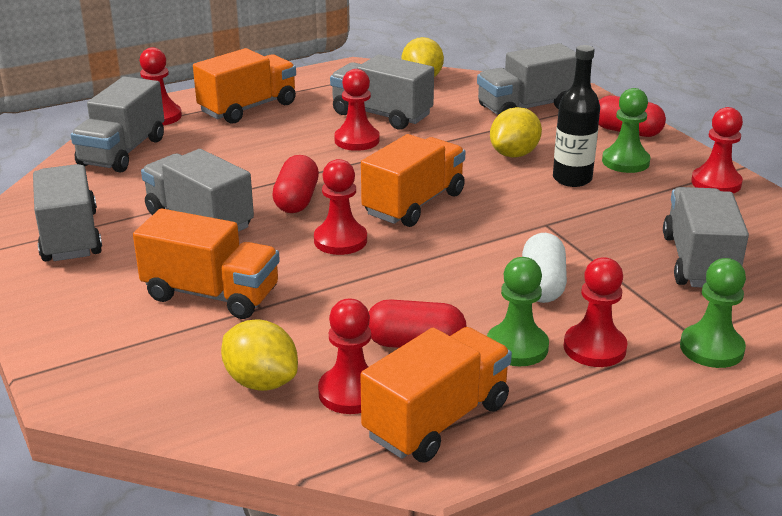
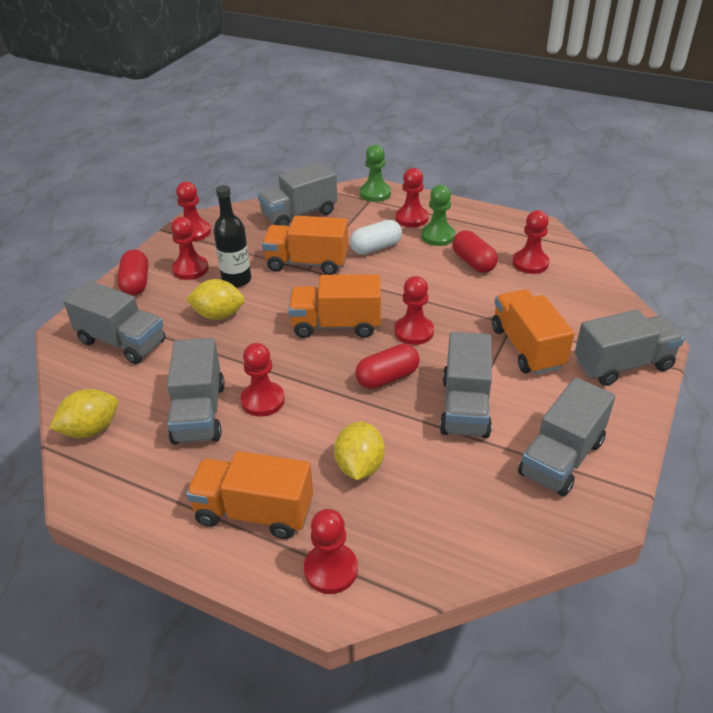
camera: 125 degrees left, 10 degrees up
grey truck [71,76,164,173] -> grey truck moved to [575,310,684,386]
yellow lemon [221,319,298,391] -> yellow lemon moved to [334,422,385,480]
orange truck [360,327,512,462] -> orange truck moved to [262,216,348,275]
green pawn [602,88,651,173] -> red pawn [171,217,208,280]

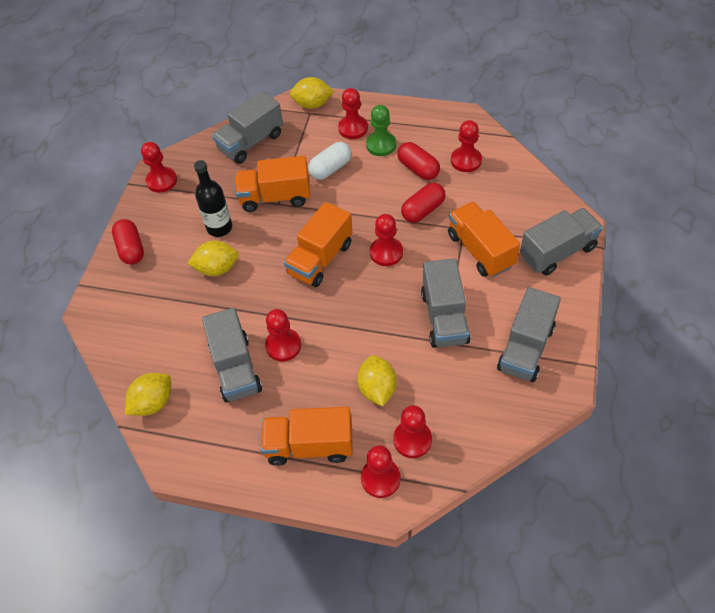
camera: 10 degrees left, 15 degrees up
grey truck [63,281,166,364] -> none
red pawn [171,217,208,280] -> red pawn moved to [393,405,432,458]
orange truck [288,274,381,338] -> orange truck turned 45 degrees counterclockwise [284,202,352,287]
red capsule [356,344,420,389] -> red capsule moved to [401,183,445,223]
green pawn [360,145,391,202] -> yellow lemon [290,77,334,109]

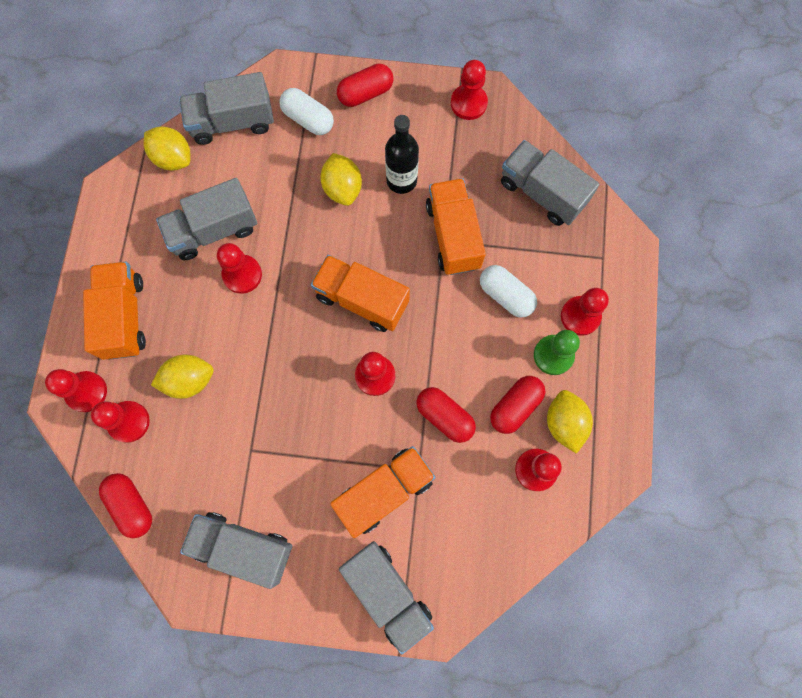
camera: 80 degrees right, 20 degrees up
yellow lemon [290,77,334,109] -> yellow lemon moved to [547,390,593,454]
grey truck [421,258,471,348] -> grey truck moved to [179,72,274,145]
none -> red capsule [99,473,152,538]
none -> white capsule [279,88,334,135]

